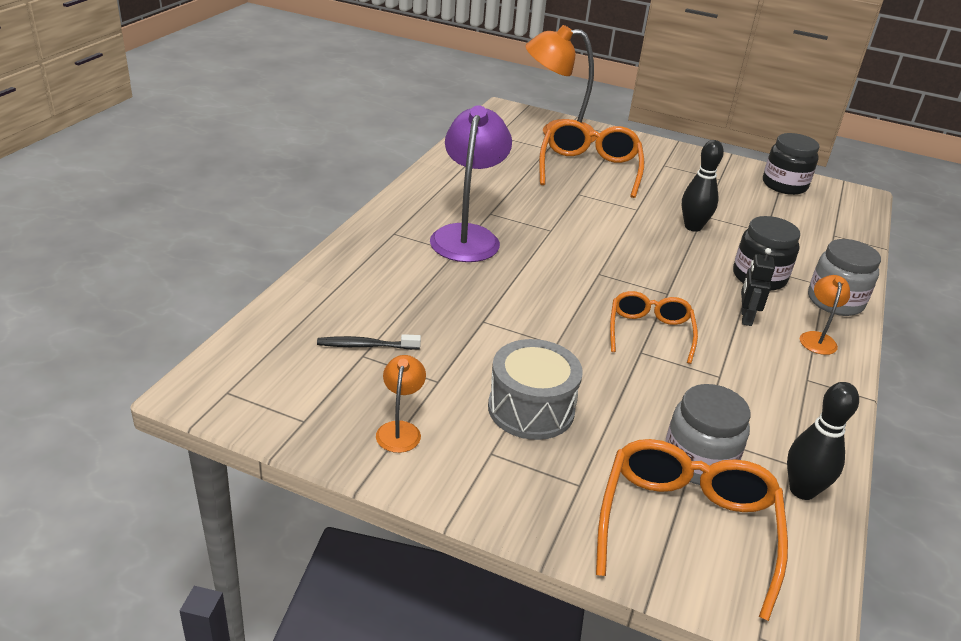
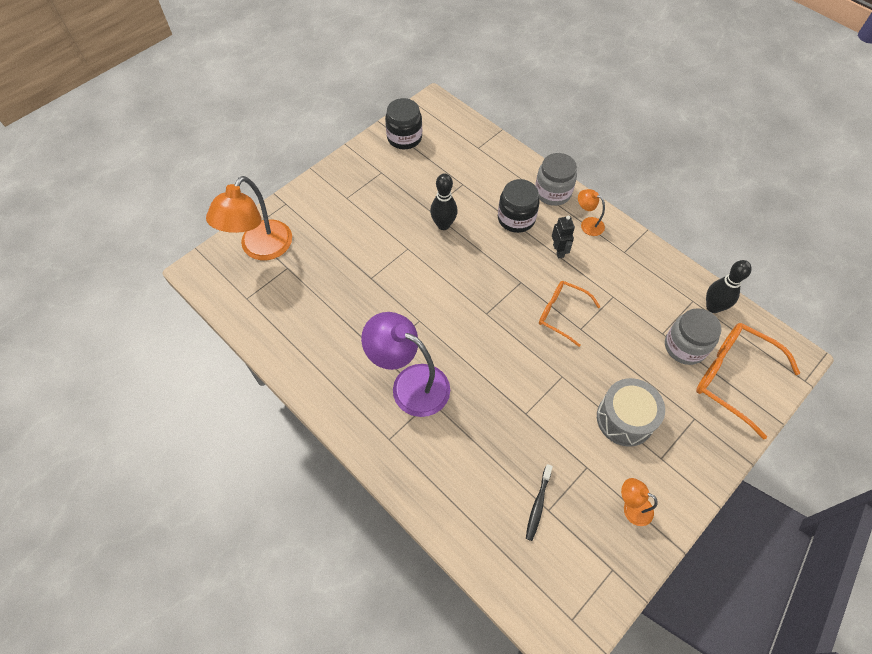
camera: 65 degrees left, 25 degrees up
orange glasses [539,120,644,198] -> none
black robot [741,248,775,326] -> black robot turned 135 degrees counterclockwise [552,216,575,259]

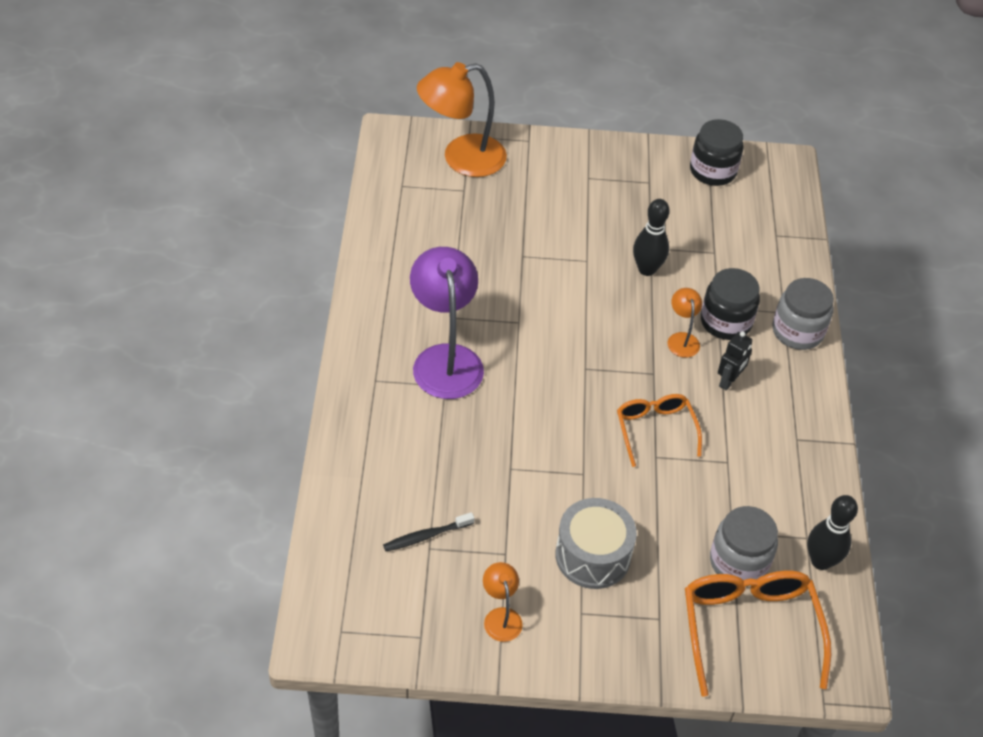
camera: 45 degrees right, 10 degrees down
orange lamp [578,189,605,236] -> orange lamp moved to [667,288,702,358]

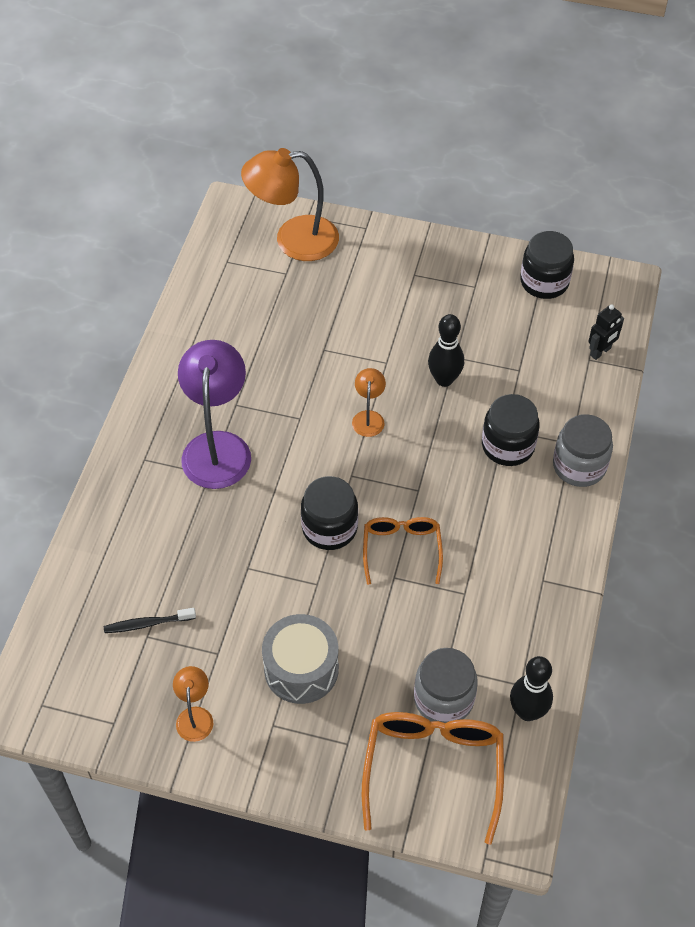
camera: 15 degrees right, 5 degrees up
orange lamp [667,288,702,358] -> orange lamp moved to [352,368,386,437]
black robot [718,331,752,391] -> black robot moved to [588,304,624,360]
none -> black jar [301,476,358,550]

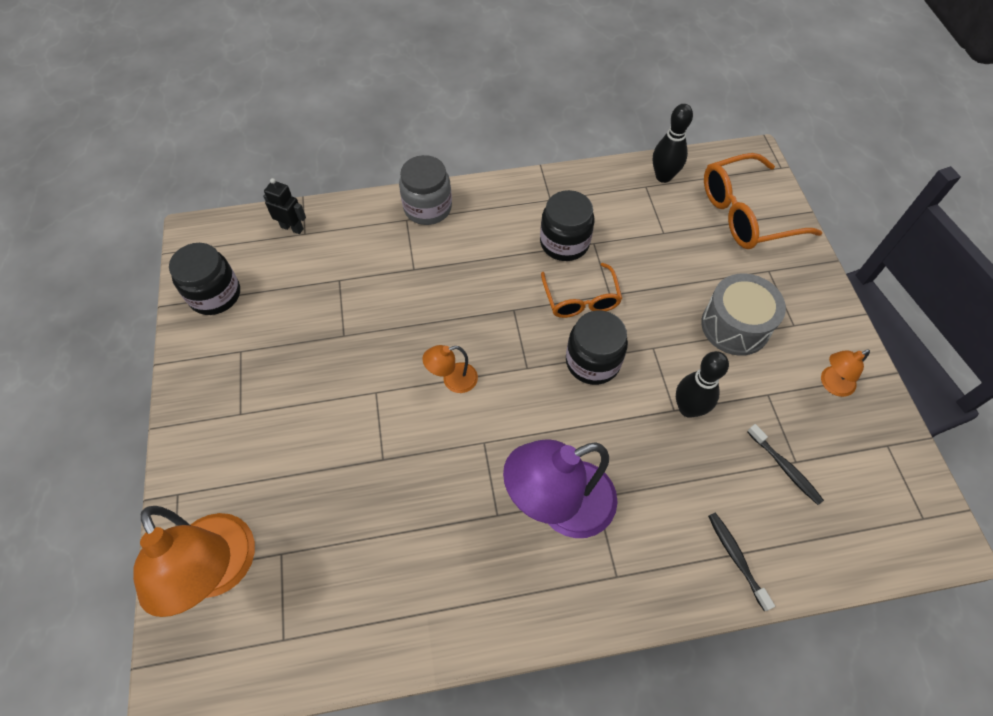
camera: 115 degrees left, 5 degrees up
orange glasses [363,517,443,585] -> orange glasses turned 75 degrees counterclockwise [541,263,622,318]
grey jar [414,648,478,723] -> none
black bowling pin [428,314,464,387] -> black bowling pin moved to [676,351,729,418]
black jar [482,394,540,466] -> black jar moved to [540,190,594,261]
none -> black toothbrush [708,513,775,611]

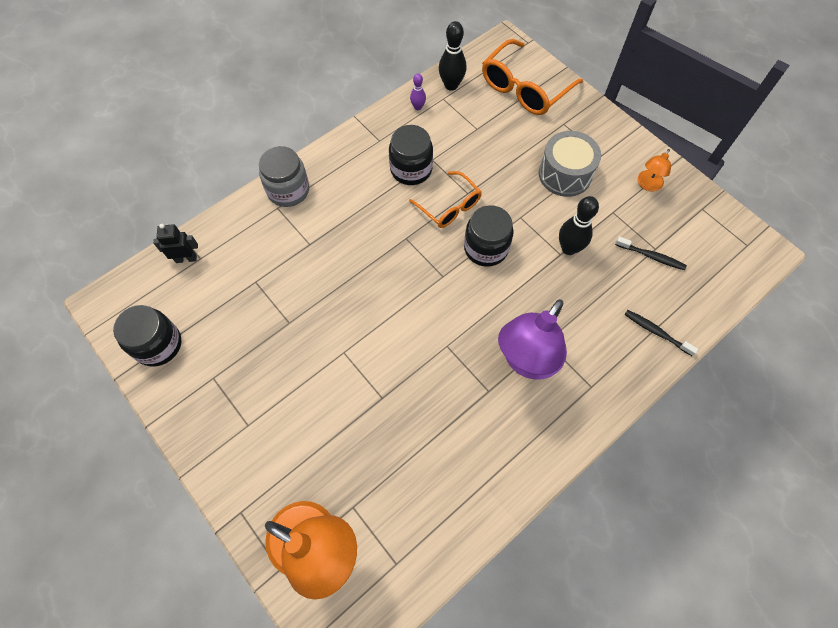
camera: 30 degrees left, 5 degrees up
orange lamp [423,345,478,393] -> none
none -> purple bowling pin [410,74,426,110]

